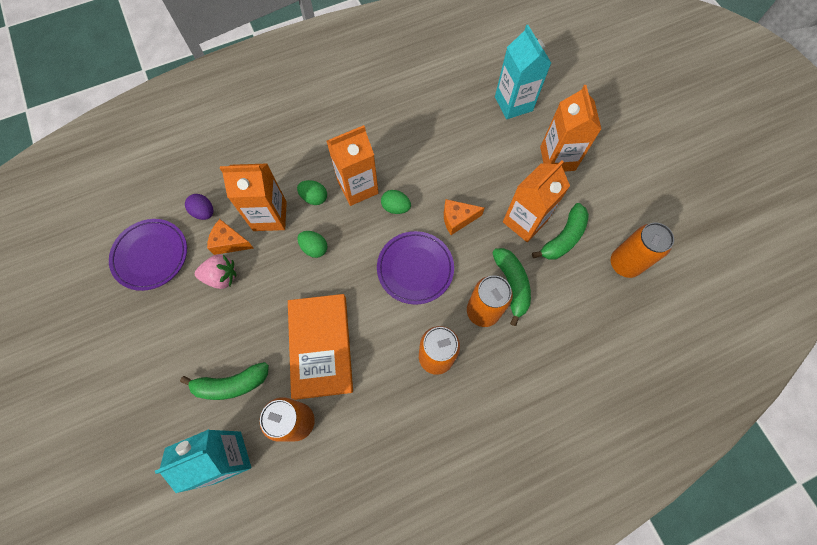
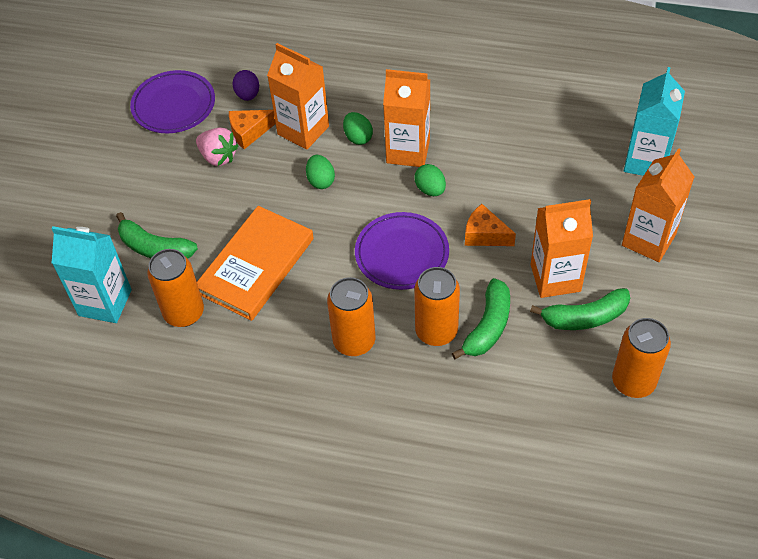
camera: 40 degrees right, 15 degrees down
orange cheese [207,219,254,255] -> orange cheese turned 75 degrees counterclockwise [229,110,276,149]

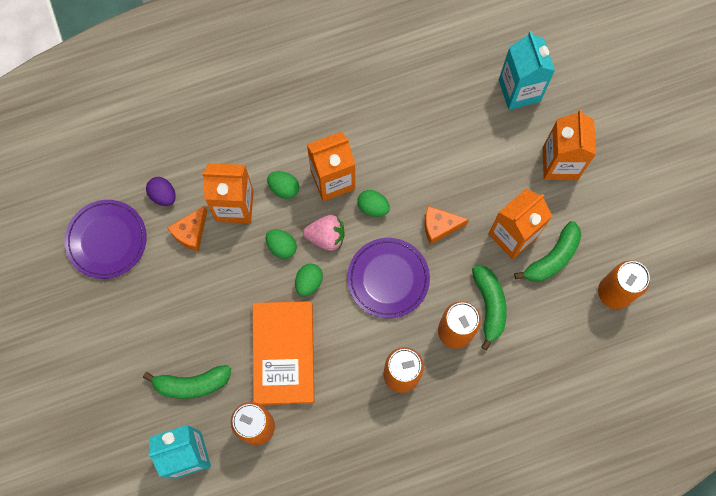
camera: 35 degrees left, 20 degrees up
pink strawberry [196,128,239,166] -> pink strawberry moved to [303,215,345,251]
none -> green egg [295,264,323,296]

